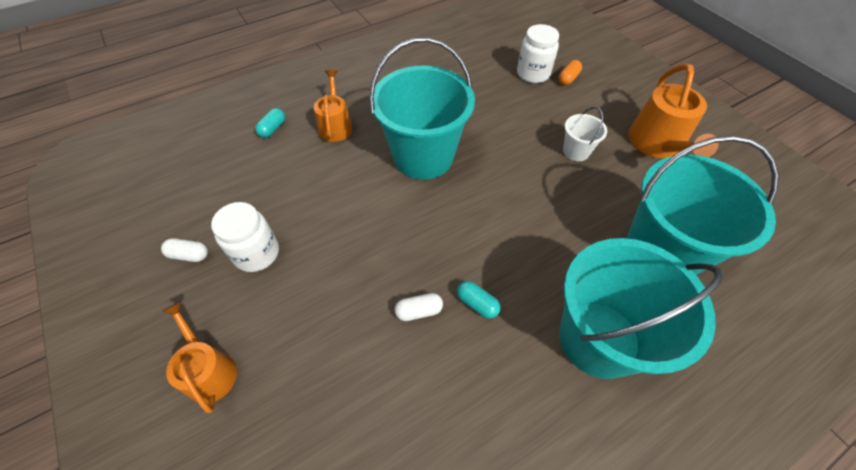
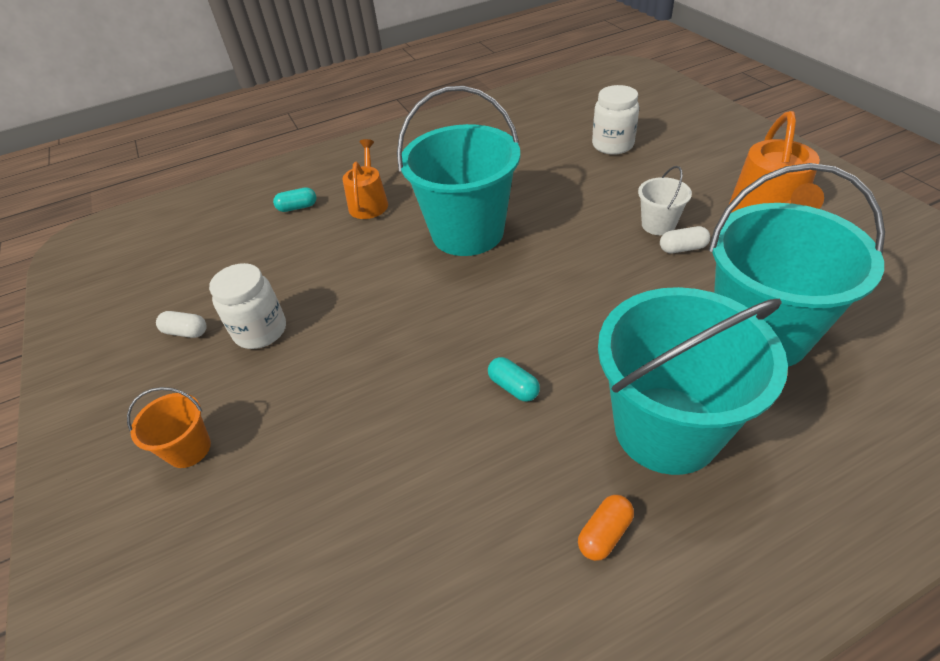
camera: 10 degrees right, 10 degrees down
orange watering can [162,302,237,413] -> orange bucket [127,387,211,468]
turquoise capsule [255,108,285,138] -> turquoise capsule turned 45 degrees clockwise [273,187,316,212]
white capsule [395,293,443,321] -> white capsule moved to [660,226,710,253]
orange capsule [559,60,582,85] -> orange capsule moved to [578,495,634,561]

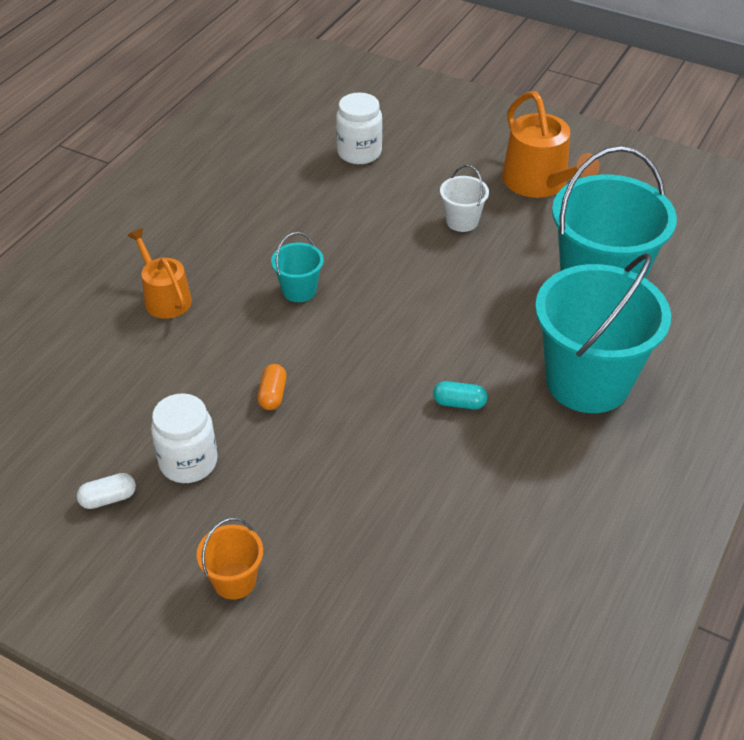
camera: 40 degrees left, 0 degrees up
turquoise capsule [273,187,316,212] -> none
turquoise bucket [397,86,520,256] -> turquoise bucket [271,232,324,302], size x0.44
orange capsule [578,495,634,561] -> orange capsule moved to [258,364,287,410]
white capsule [660,226,710,253] -> none

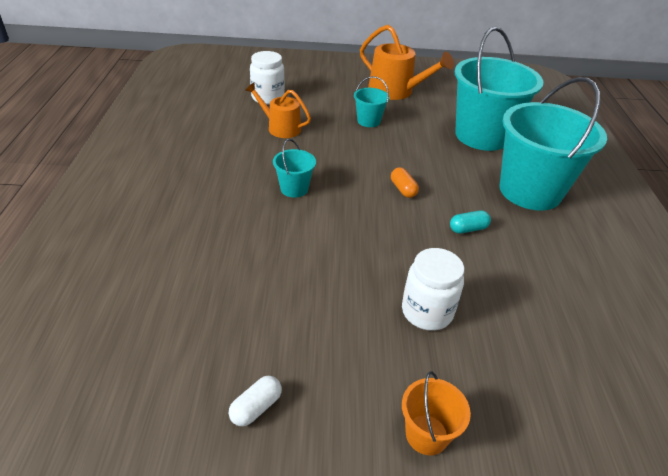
camera: 30 degrees left, 5 degrees down
orange watering can [127,228,192,319] -> orange watering can moved to [245,83,311,138]
white jar [151,393,218,483] -> white jar moved to [402,248,464,330]
orange capsule [258,364,287,410] -> orange capsule moved to [391,167,419,198]
white bucket [440,165,489,232] -> turquoise bucket [354,76,389,127]

